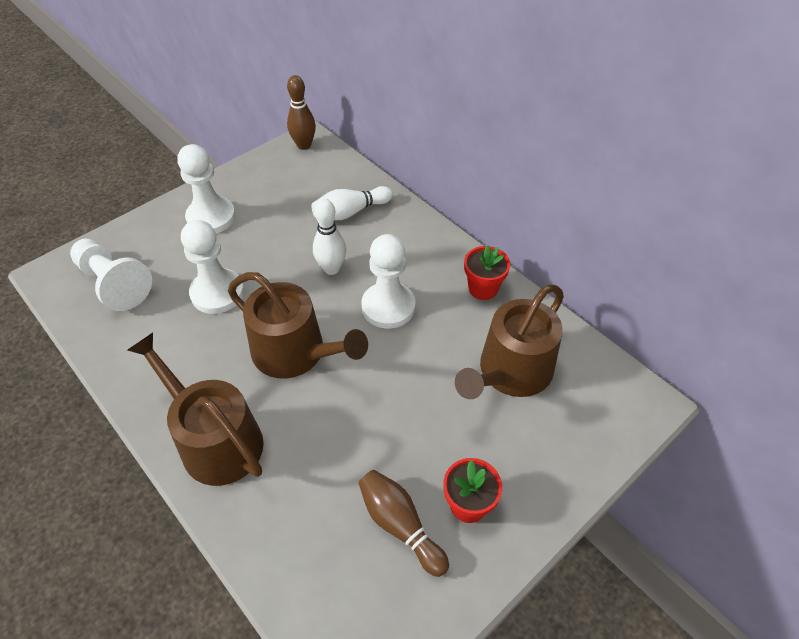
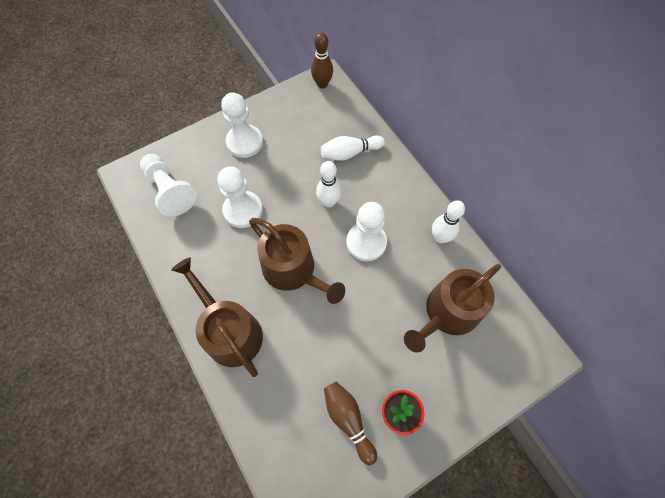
camera: 10 degrees right, 15 degrees up
red flower pot [464,245,510,300] -> white bowling pin [432,200,465,244]

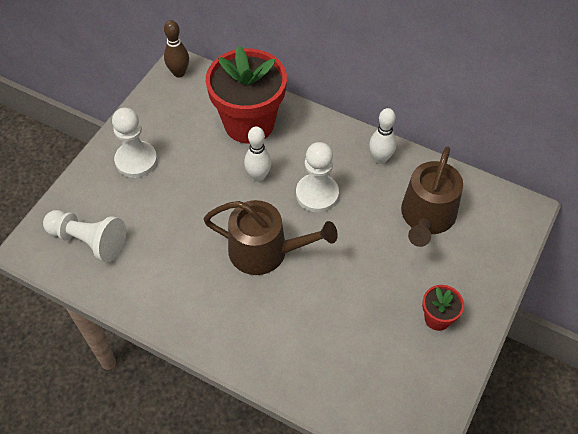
camera: 30 degrees left, 10 degrees down
brown watering can [171,258,263,377] -> none
white pawn [217,167,263,228] -> none
white bowling pin [320,136,385,161] -> red flower pot [206,45,287,143]
brown bowling pin [324,382,377,465] -> none

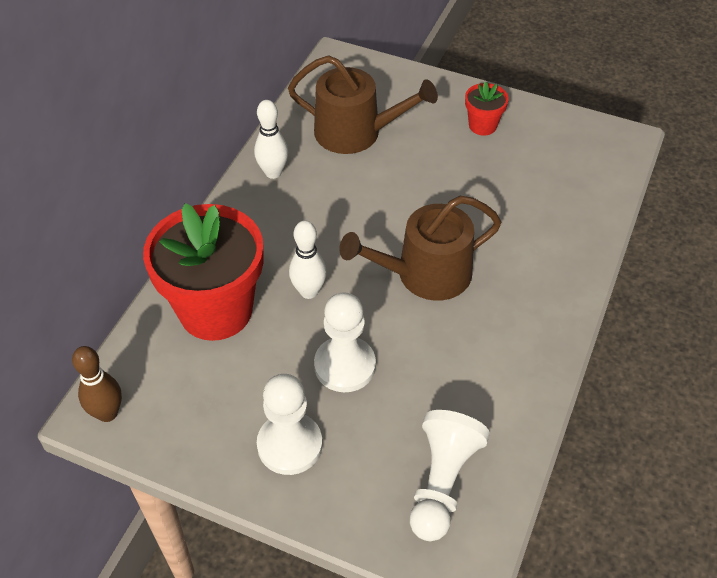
camera: 95 degrees left, 5 degrees down
brown watering can [204,200,338,275] -> brown watering can turned 120 degrees counterclockwise [339,196,502,301]
white pawn [296,142,339,212] -> white pawn moved to [314,292,376,392]

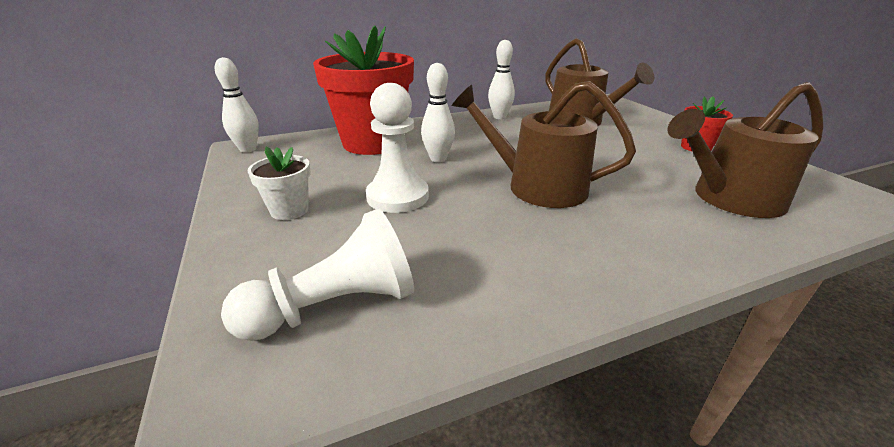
camera: 45 degrees right, 20 degrees down
brown bowling pin [72,346,122,422] -> white bowling pin [215,57,259,153]
white pawn [257,374,322,475] -> white flower pot [248,147,311,220]
none -> brown watering can [667,82,824,218]

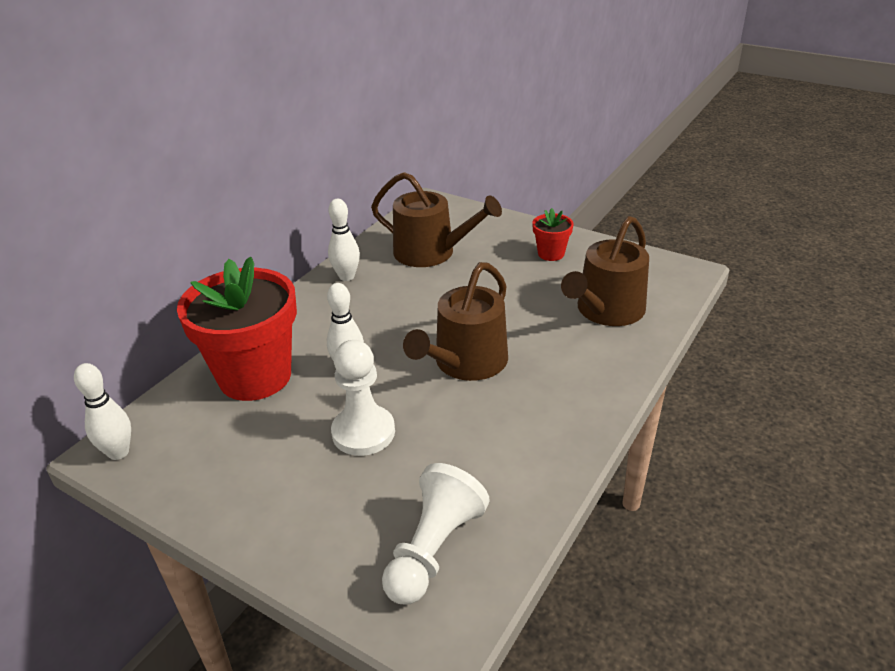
camera: 35 degrees left, 5 degrees up
white flower pot [248,147,311,220] -> none
brown watering can [452,81,636,208] -> brown watering can turned 45 degrees counterclockwise [403,262,508,381]

